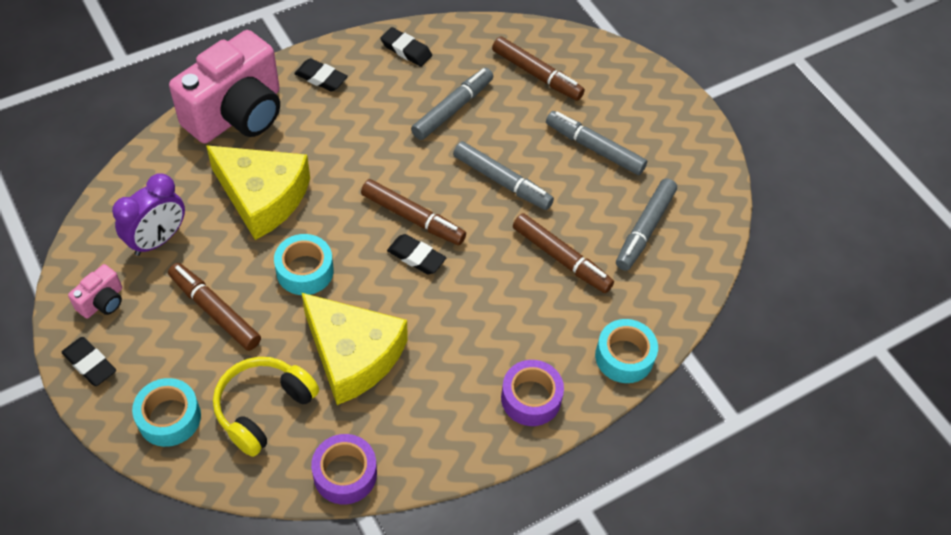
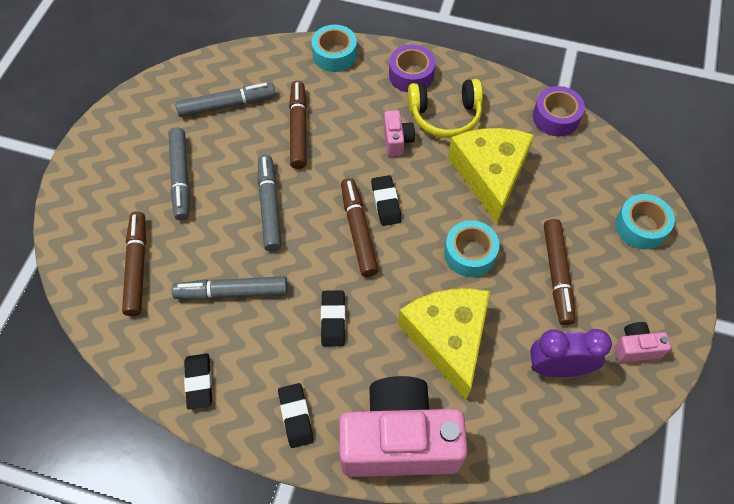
camera: 130 degrees left, 5 degrees up
black eraser [61,337,116,386] -> black eraser moved to [321,290,345,346]
yellow headphones [213,357,319,457] -> yellow headphones moved to [408,79,483,138]
none -> pink camera [384,110,415,156]

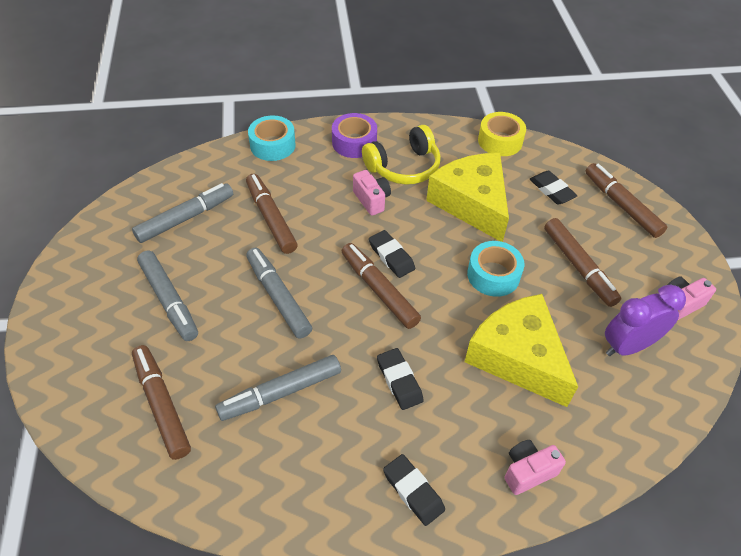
camera: 25 degrees left, 10 degrees down
black eraser [184,353,212,409] -> black eraser moved to [530,171,578,205]
pink camera [339,376,468,477] -> pink camera [505,440,566,495], size x0.42
purple tape [533,86,585,136] -> yellow tape [478,112,526,156]
turquoise tape [615,194,675,249] -> brown marker [585,163,667,238]

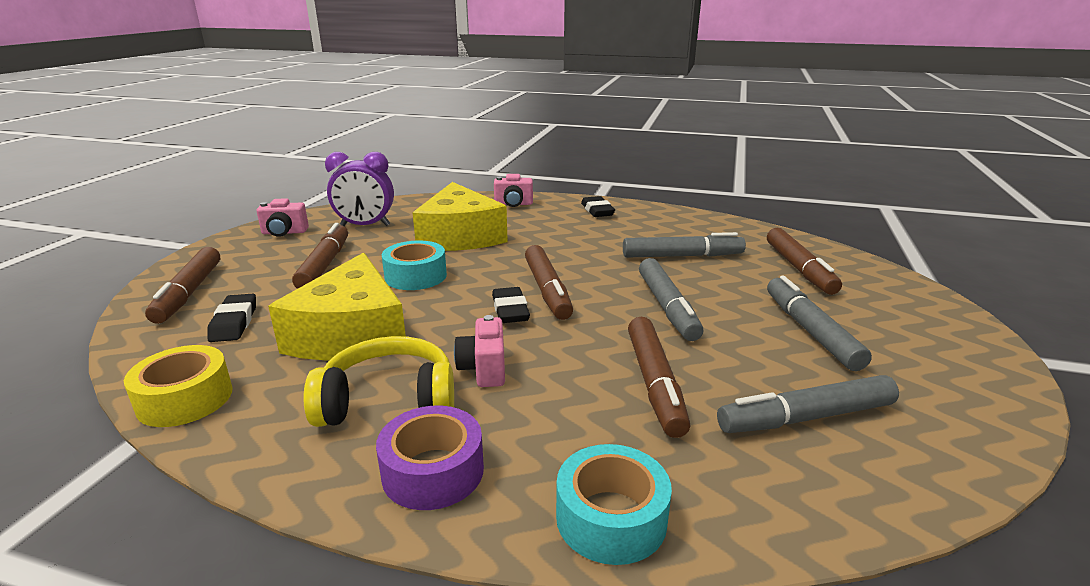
camera: 155 degrees left, 25 degrees down
black eraser [377,348,424,410] -> none

